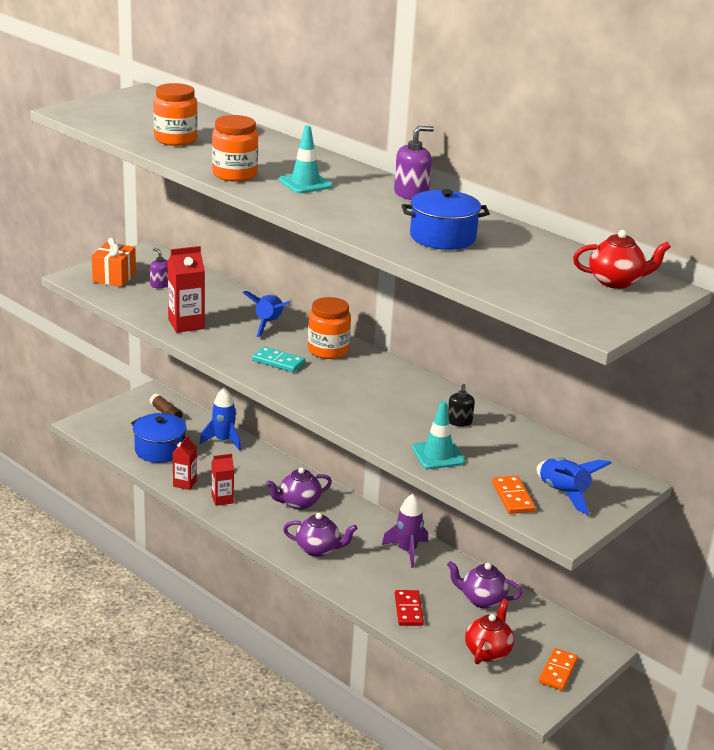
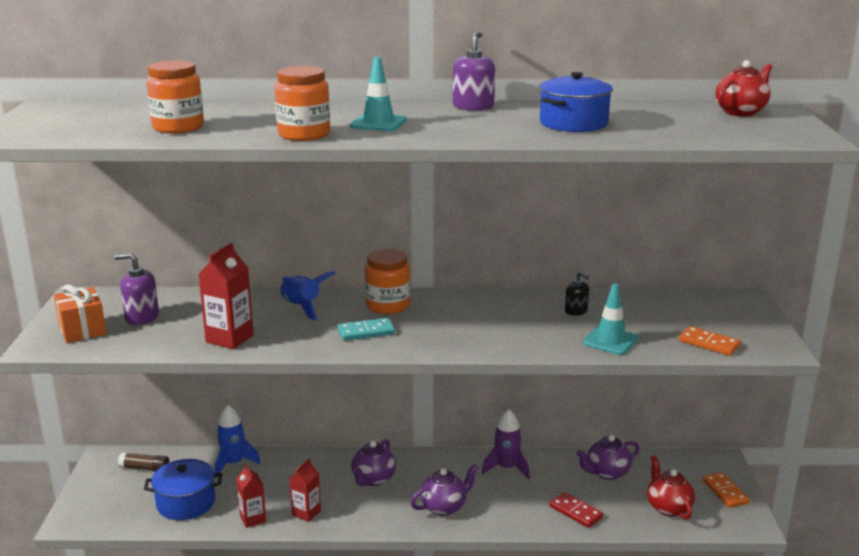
camera: 40 degrees left, 5 degrees down
purple soap dispenser [150,248,168,288] -> purple soap dispenser [115,253,159,325], size x1.56
blue rocket [537,457,612,515] -> none

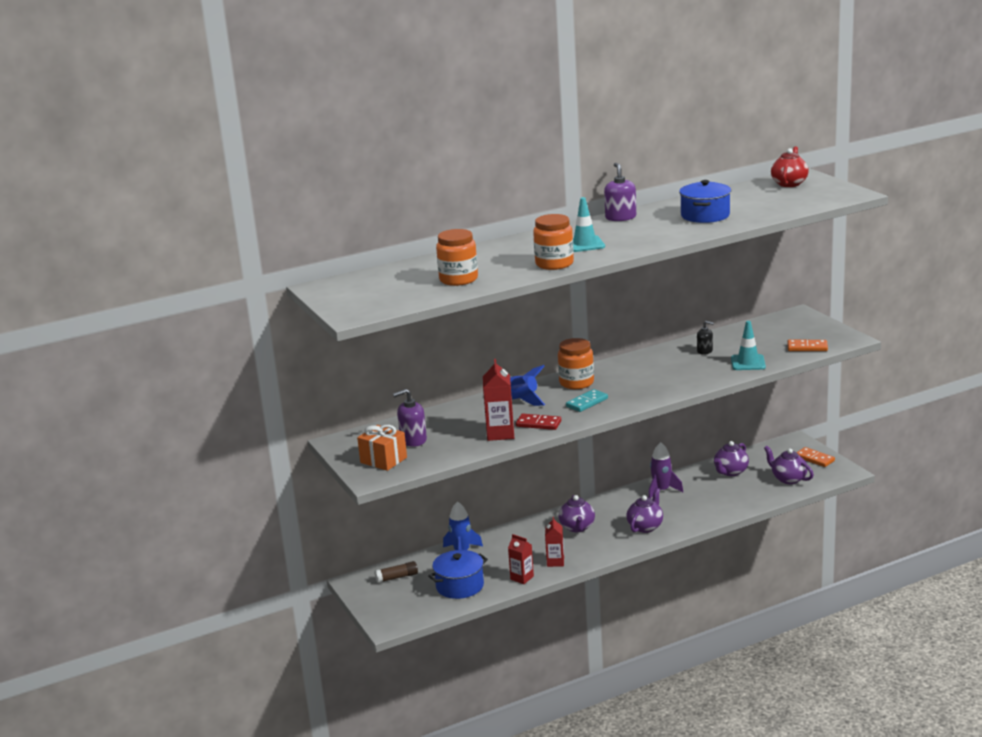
camera: 25 degrees left, 0 degrees up
red domino [549,492,603,528] -> red domino moved to [516,414,561,430]
red teapot [647,455,695,520] -> purple teapot [764,446,814,484]

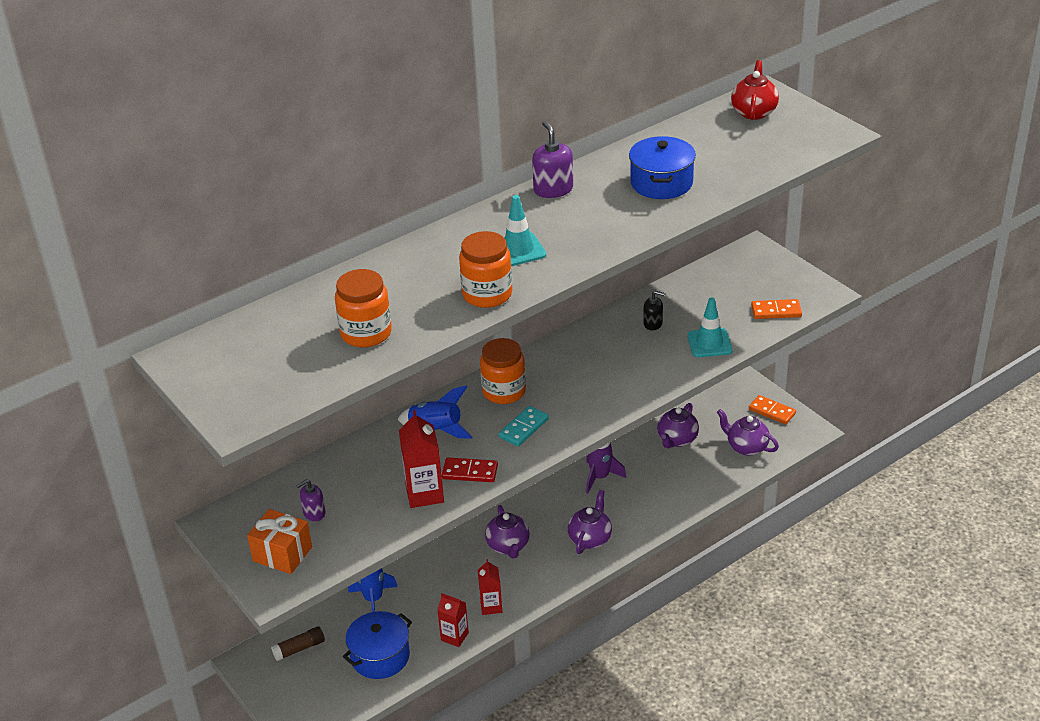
camera: 10 degrees left, 15 degrees up
purple soap dispenser [393,389,427,447] -> purple soap dispenser [296,479,326,521], size x0.64

